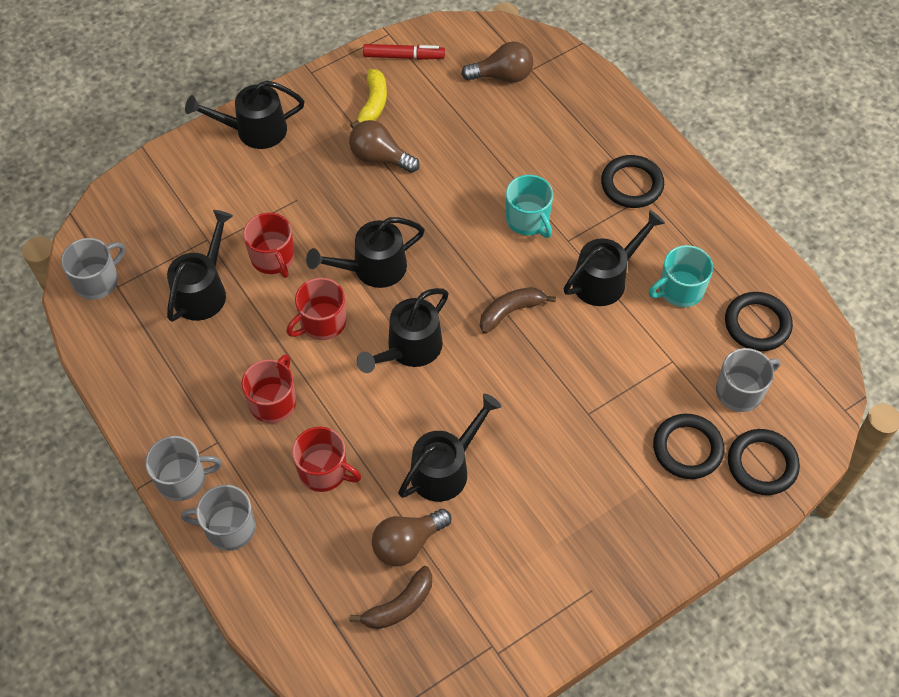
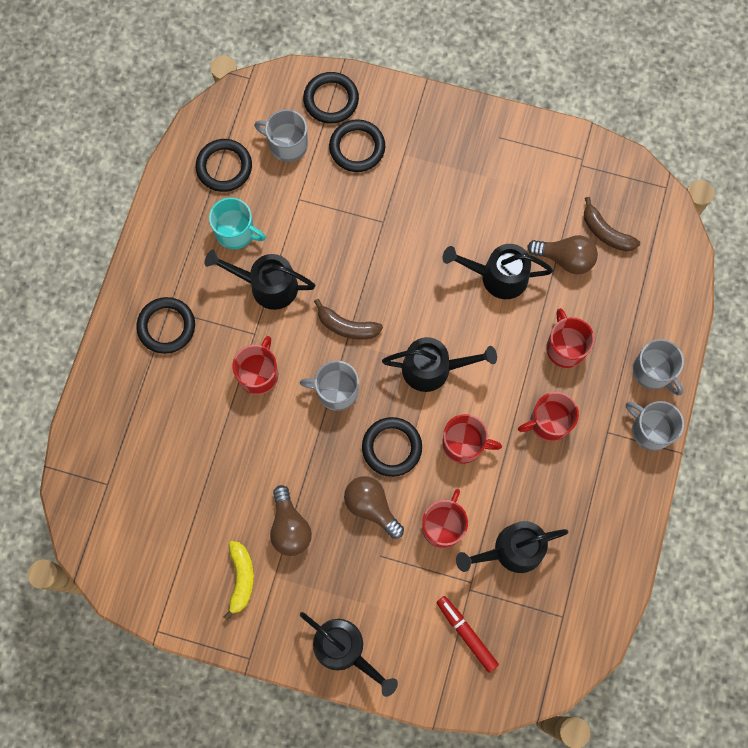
camera: 130 degrees left, 15 degrees up
grey mug [61,238,125,300] -> grey mug moved to [300,361,359,411]
black watering can [306,217,425,288] -> black ring [362,417,422,477]
yellow banana [350,69,387,128] -> yellow banana turned 120 degrees clockwise [224,541,254,621]
brown banana [350,566,432,629] -> brown banana turned 150 degrees counterclockwise [584,197,640,251]
red marker [363,44,445,60] -> red marker moved to [436,596,499,673]
brown light bulb [461,42,533,83] -> brown light bulb moved to [344,476,404,539]
turquoise mug [506,175,553,238] -> red mug [232,336,278,395]

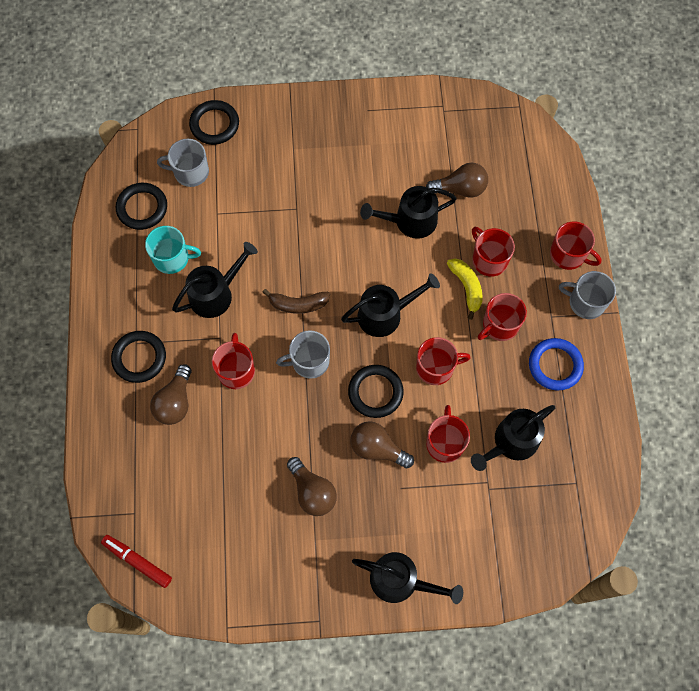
camera: 20 degrees left, 5 degrees down
black watering can [205,250,315,310] -> black watering can turned 150 degrees clockwise [172,242,258,318]
yellow banana [224,541,254,621] -> yellow banana moved to [447,258,483,320]
black ring [329,119,385,172] -> none
red marker [436,596,499,673] -> red marker moved to [101,535,172,588]
brown banana [584,197,640,251] -> none
grey mug [633,339,684,395] -> red mug [550,222,601,270]
none -> brown light bulb [150,364,192,425]
none -> blue ring [529,338,584,391]

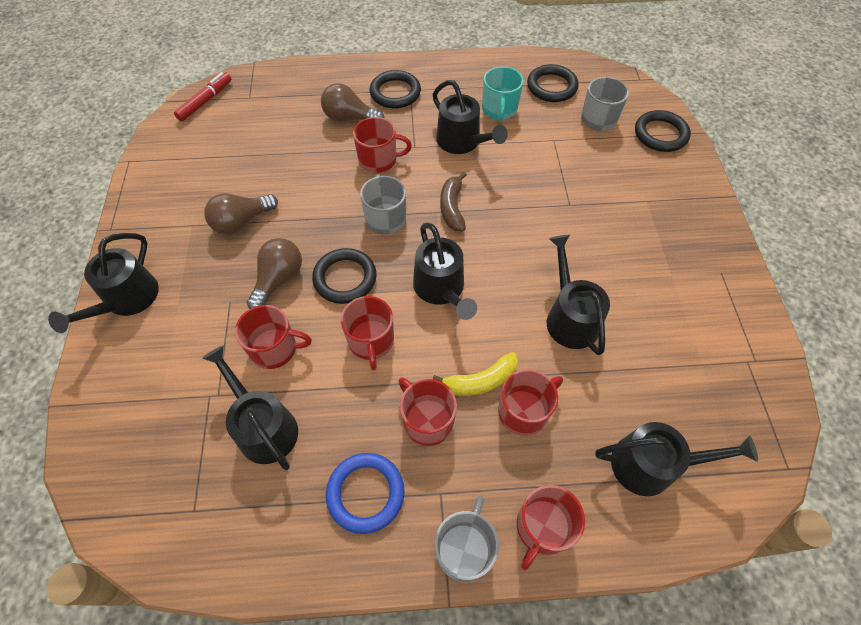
camera: 90 degrees right, 10 degrees down
brown light bulb [426,163,488,198] -> none
none -> black watering can [595,422,758,496]

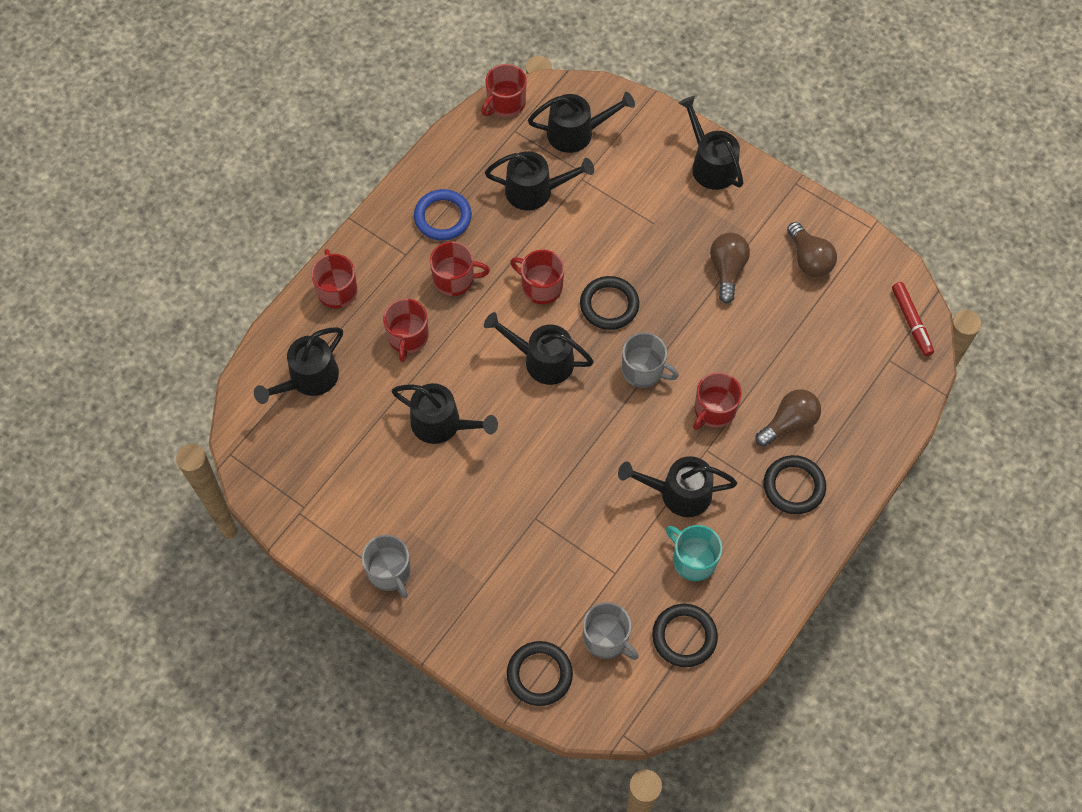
camera: 130 degrees right, 5 degrees up
red mug [235,305,312,369] -> red mug moved to [481,64,527,117]
brown light bulb [247,238,302,309] -> brown light bulb moved to [787,222,837,277]
yellow banana [433,352,518,396] -> none
grey mug [435,496,499,582] -> grey mug moved to [362,535,411,599]
brown banana [440,172,467,231] -> none
none -> black watering can [528,92,635,153]

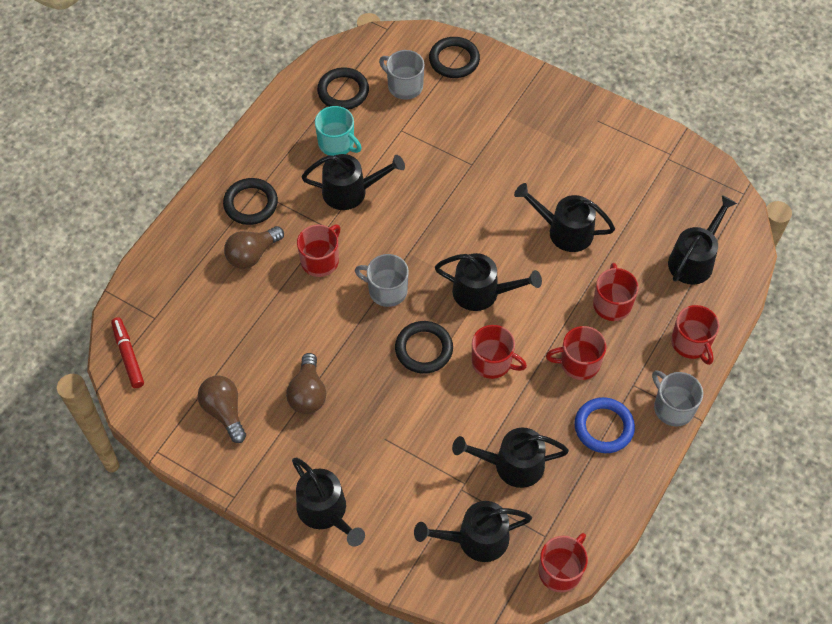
camera: 175 degrees right, 5 degrees down
grey mug [362,535,411,599] -> grey mug moved to [652,370,703,427]

